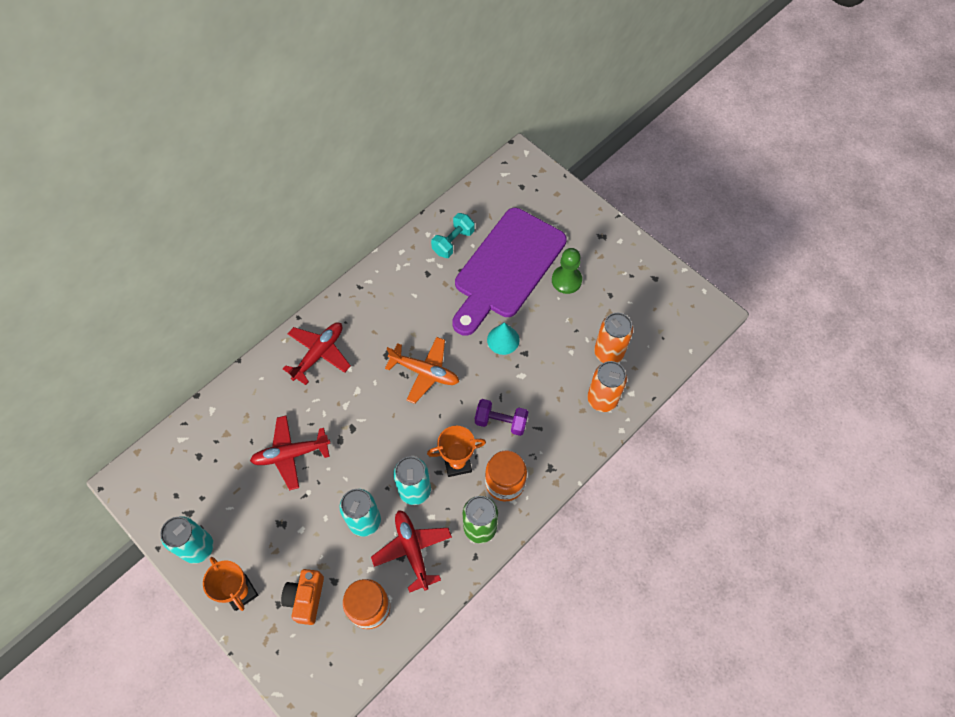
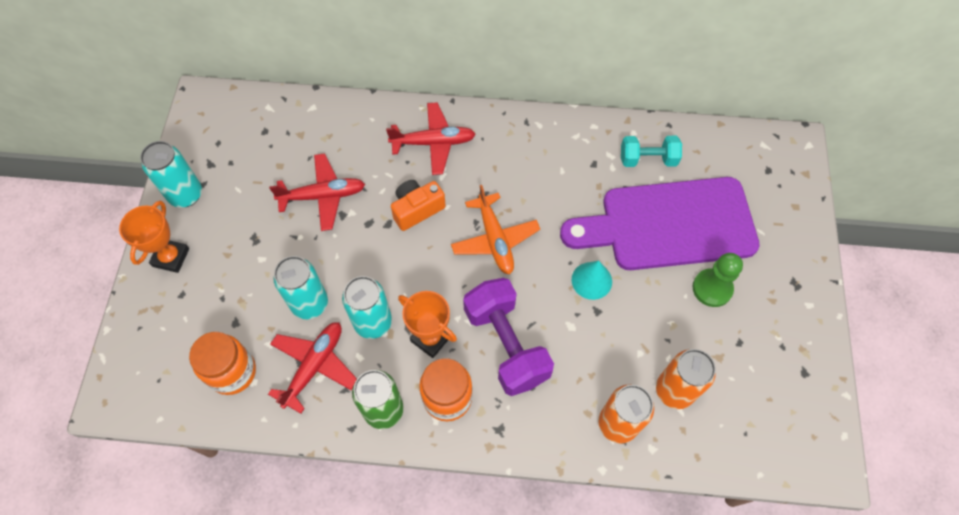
camera: 50 degrees right, 0 degrees up
red plane [250,415,330,490] -> red plane turned 135 degrees clockwise [269,153,365,231]
orange camera [281,569,324,625] -> orange camera moved to [391,180,446,231]
purple dumbbell [475,399,528,436] -> purple dumbbell [463,278,554,396], size x1.69

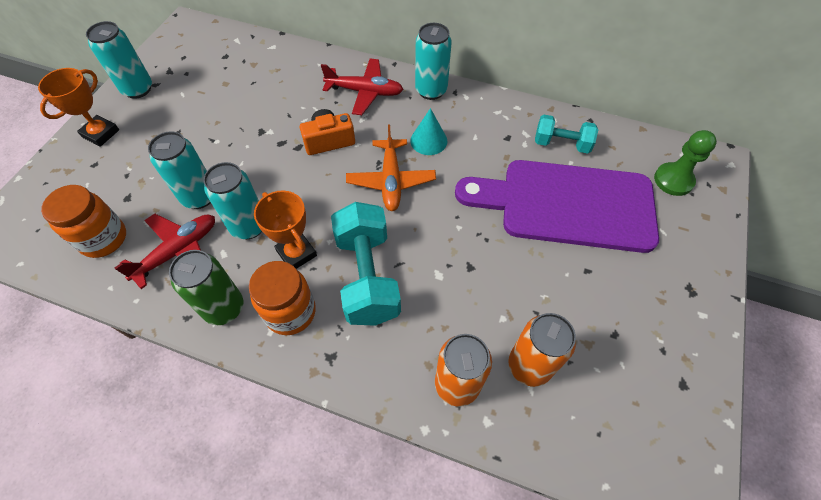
camera: 15 degrees right, 5 degrees down
red plane [269,153,365,231] -> none
purple dumbbell [463,278,554,396] -> turquoise dumbbell [331,202,401,326]
turquoise cone [572,261,612,300] -> turquoise cone moved to [410,108,448,155]
green pawn [693,253,743,307] -> green pawn moved to [654,130,717,196]
none -> turquoise can [415,23,452,100]

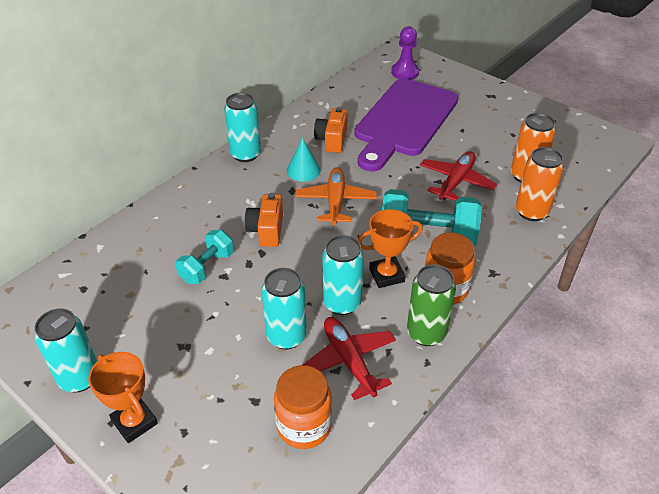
camera: 70 degrees left, 15 degrees down
red plane [321,58,404,115] -> red plane moved to [420,151,497,201]
orange plane [346,124,436,211] -> orange plane turned 105 degrees counterclockwise [295,167,377,225]
turquoise dumbbell [535,115,598,154] -> turquoise dumbbell moved to [175,230,234,284]
green pawn [654,130,717,196] -> purple pawn [391,26,419,80]
none -> orange camera [314,107,348,153]

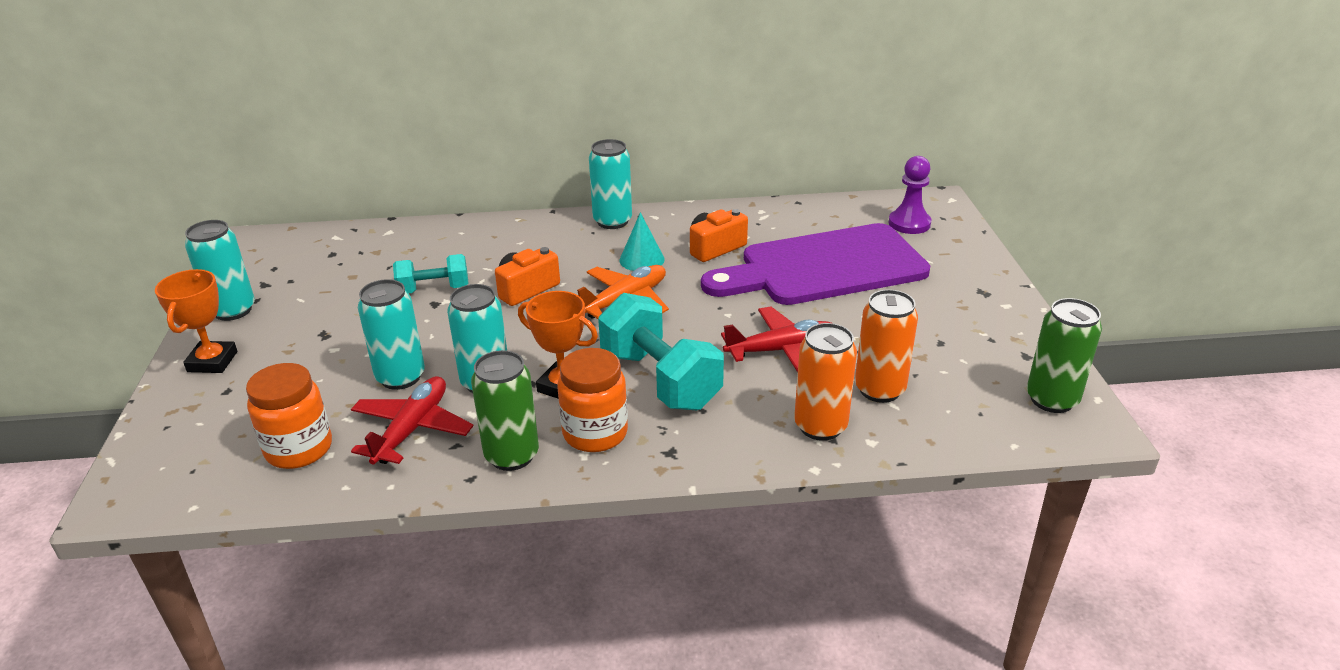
camera: 45 degrees right, 10 degrees down
none -> green can [1027,298,1102,413]

